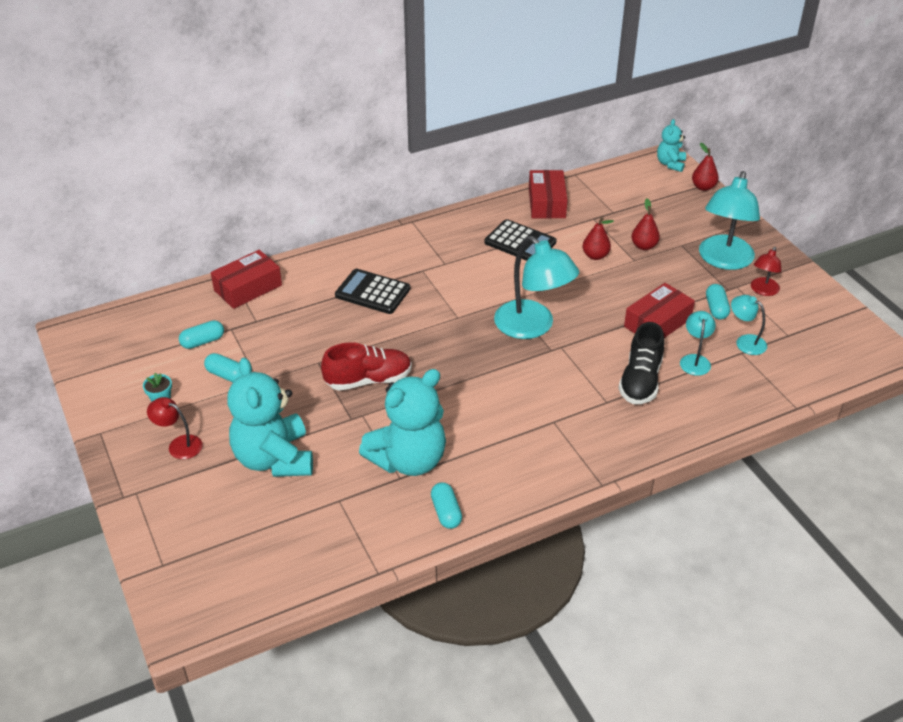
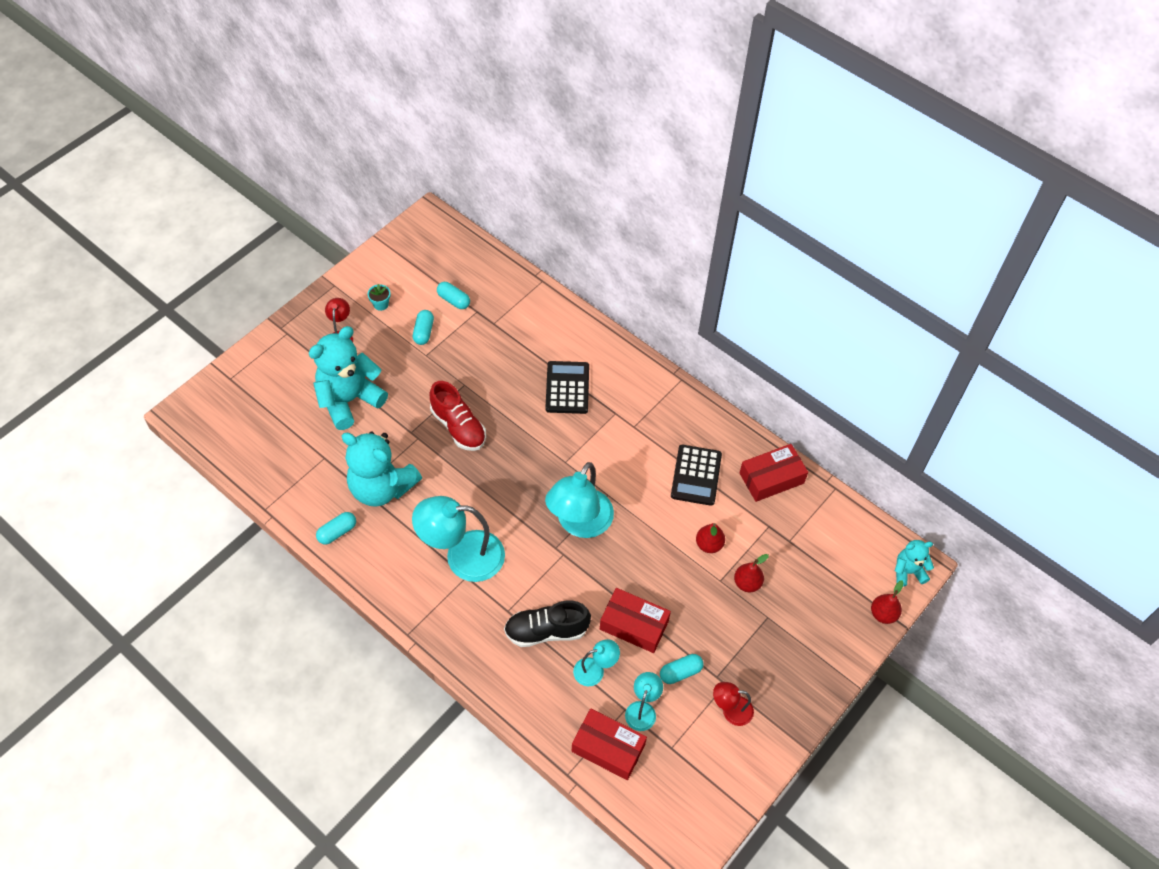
camera: 65 degrees right, 15 degrees up
red box [211,250,282,309] -> red box moved to [572,709,647,780]
turquoise lamp [699,171,760,270] -> turquoise lamp moved to [412,496,505,582]

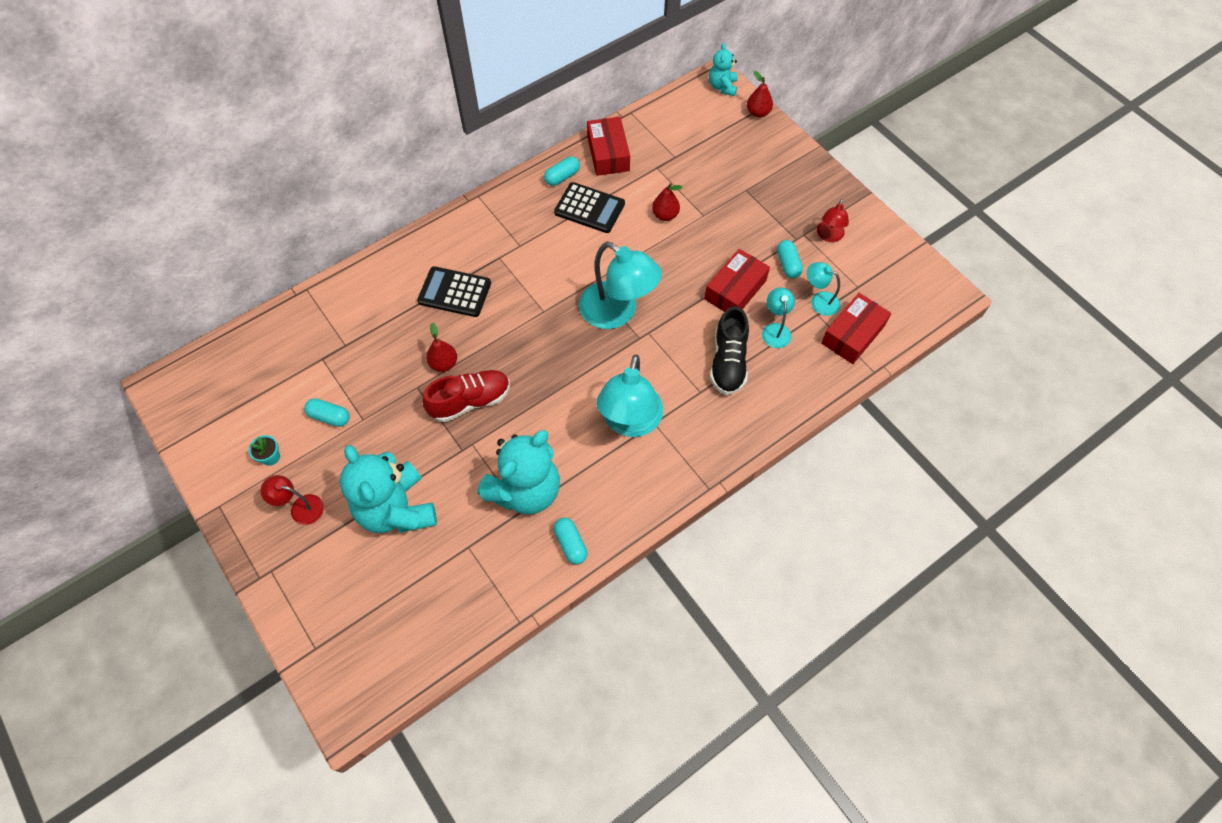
camera: 75 degrees left, 5 degrees up
turquoise capsule [437,282,470,309] -> turquoise capsule moved to [544,157,580,186]
red pear [734,554,769,592] -> red pear moved to [426,323,457,372]

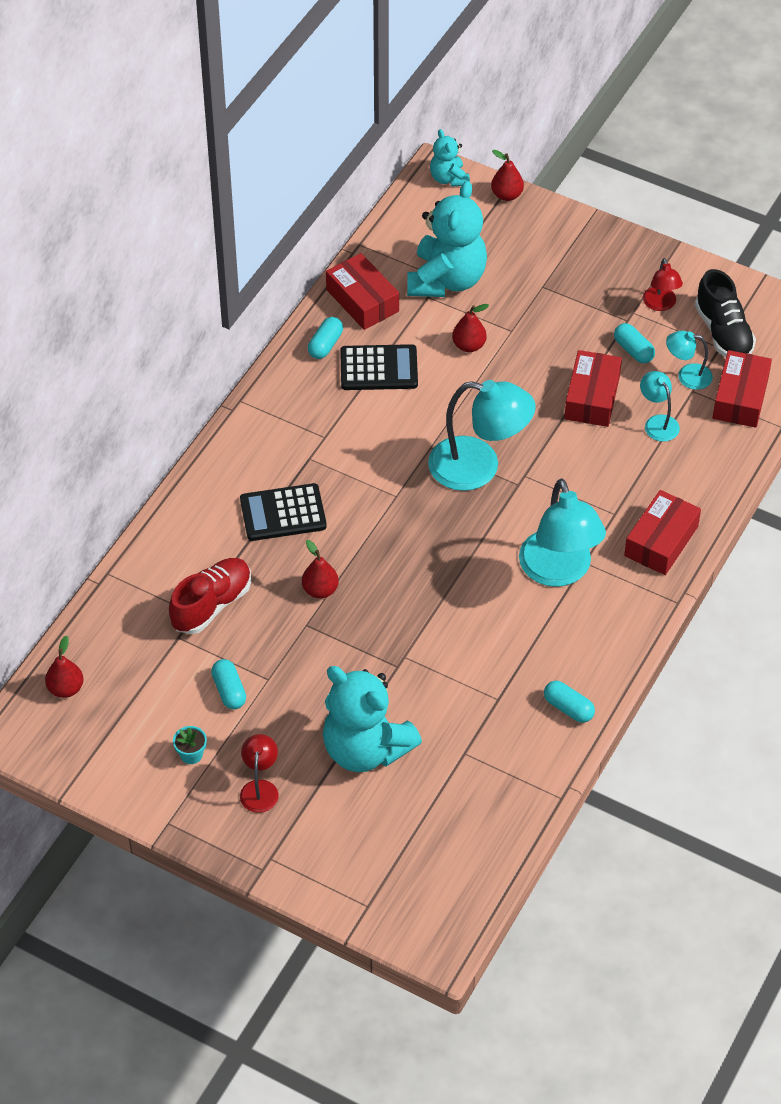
camera: 25 degrees left, 10 degrees down
red lamp [260,475,324,525] -> red lamp turned 105 degrees clockwise [240,734,278,813]
turquoise capsule [304,398,350,427] -> turquoise capsule turned 75 degrees clockwise [211,659,246,709]
red shoe [422,370,510,422] -> red shoe moved to [169,558,251,634]
turquoise teddy bear [477,430,560,514] -> turquoise teddy bear moved to [407,181,487,297]
black shoe [710,306,749,395] -> black shoe moved to [695,269,756,357]
none -> red pear [45,636,84,698]
none -> red box [624,490,701,575]

